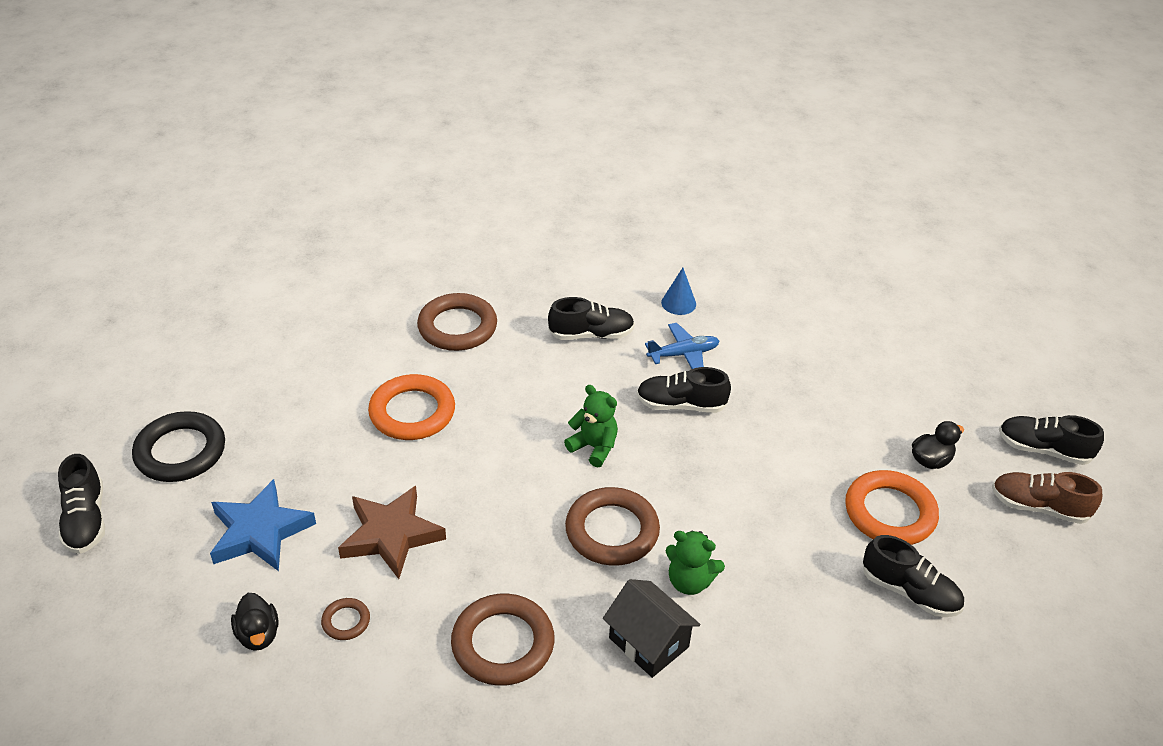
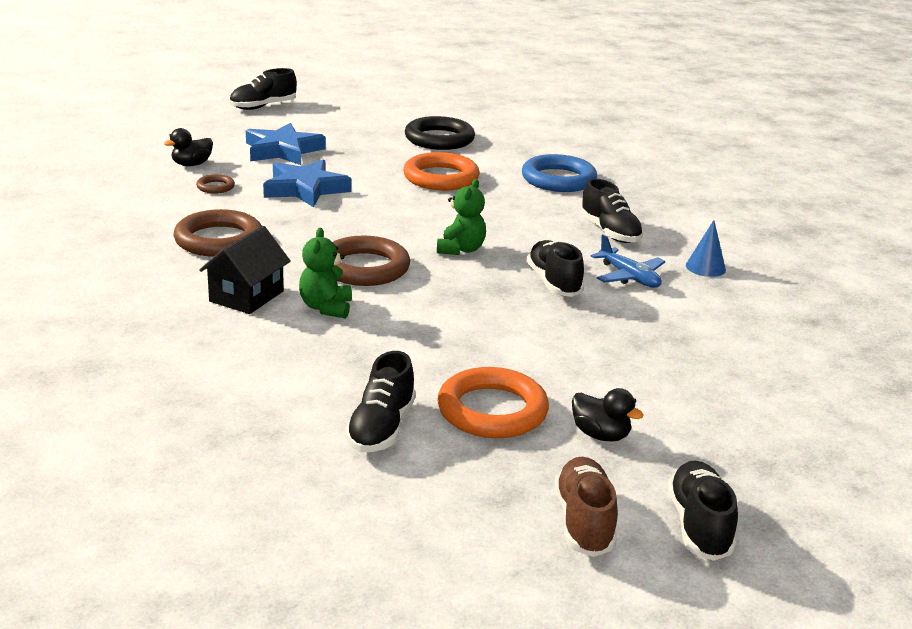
camera: 70 degrees right, 15 degrees down
black ring [132,411,225,482] -> black ring moved to [405,116,475,150]
brown star [338,486,446,579] -> blue star [263,159,351,207]
brown ring [417,293,497,351] -> blue ring [522,154,597,192]

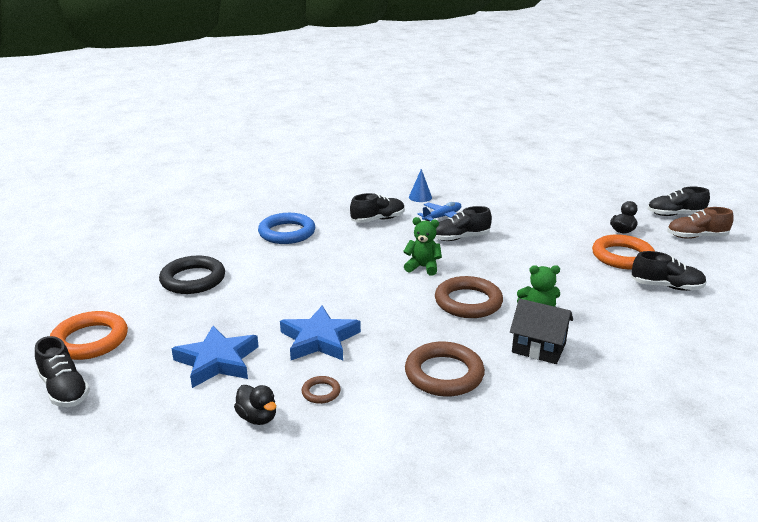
camera: 90 degrees left, 0 degrees up
orange ring [403,152,479,190] -> orange ring moved to [50,311,128,360]

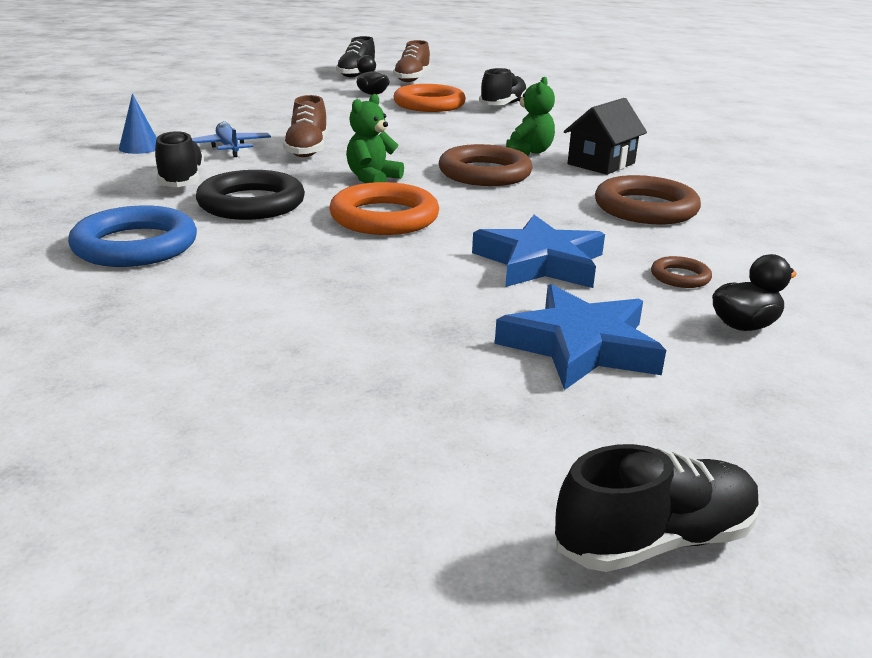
camera: 75 degrees left, 0 degrees up
orange ring [50,311,128,360] -> orange ring moved to [330,182,439,235]
black ring [159,255,225,294] -> black ring moved to [196,170,305,220]
black shoe [435,206,492,241] -> brown shoe [283,95,328,157]

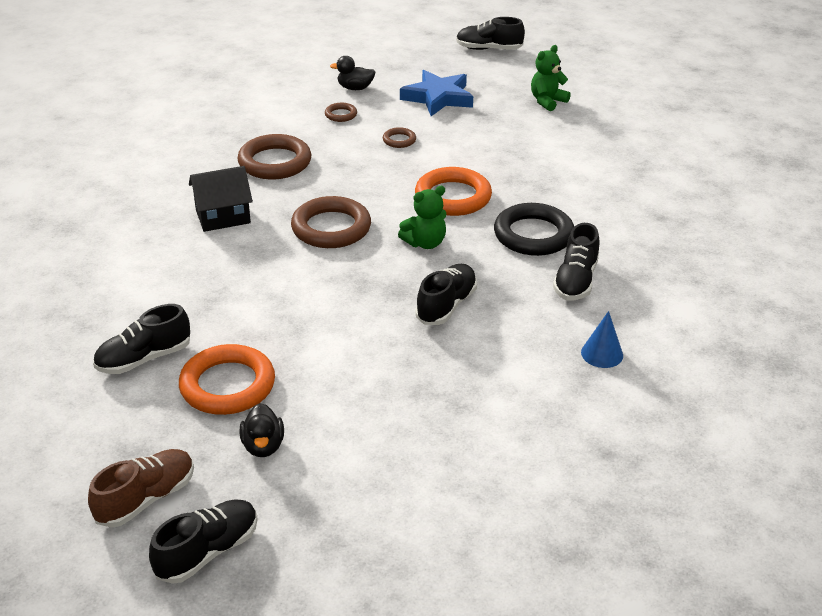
camera: 150 degrees left, 10 degrees up
blue ring [68,205,197,267] -> none
blue plane [192,121,271,157] -> none
brown shoe [283,95,328,157] -> black shoe [415,264,477,325]
blue star [472,215,605,288] -> brown ring [383,127,416,148]
green teddy bear [506,77,555,156] -> green teddy bear moved to [531,45,571,111]

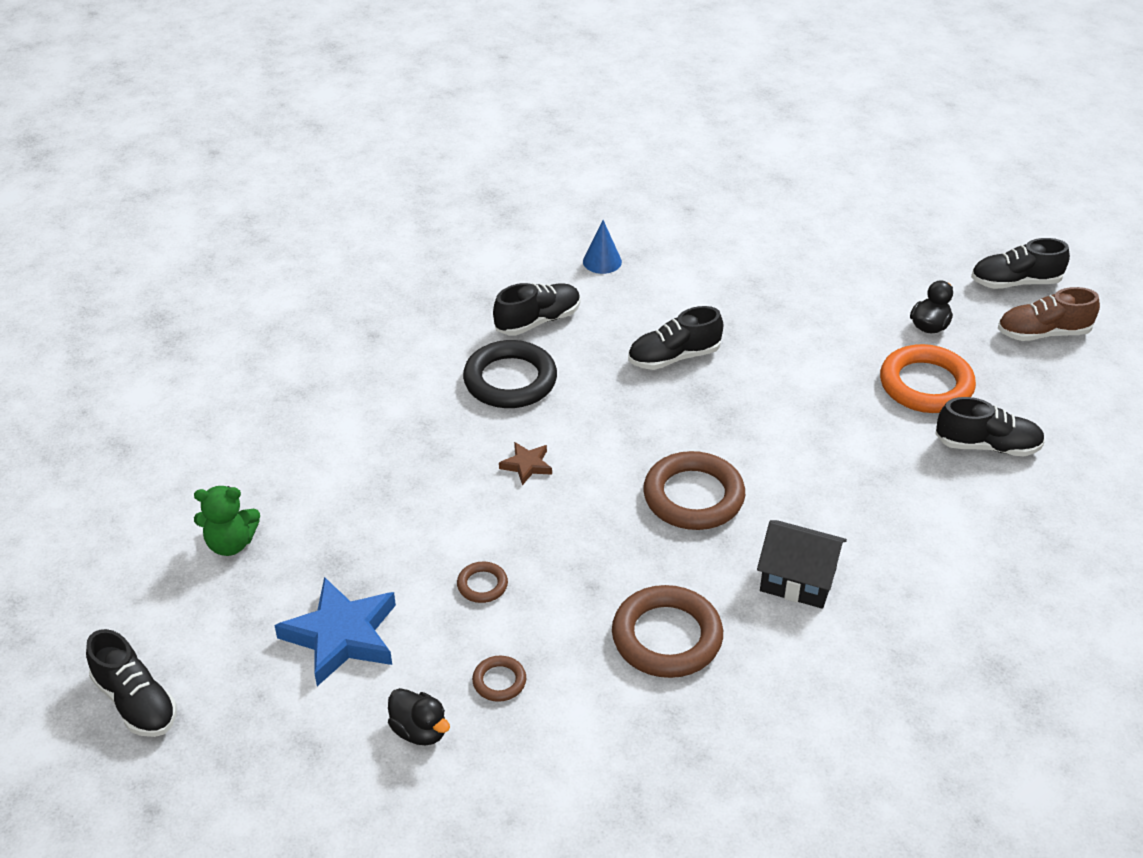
camera: 140 degrees left, 5 degrees up
green teddy bear [398,186,446,249] -> none
orange ring [415,167,492,216] -> brown star [499,442,552,485]

